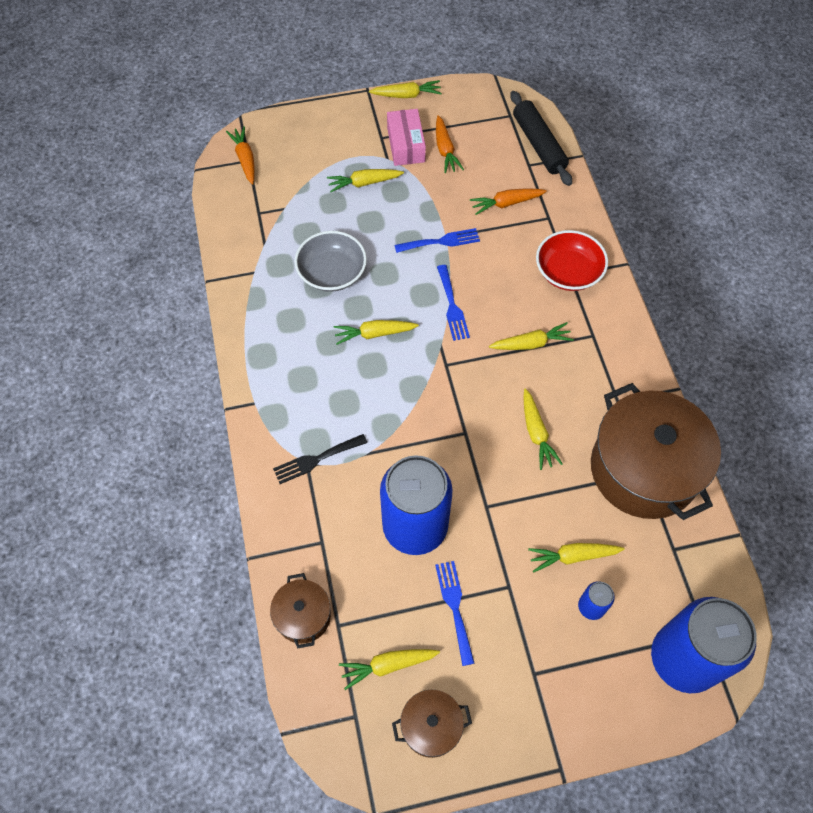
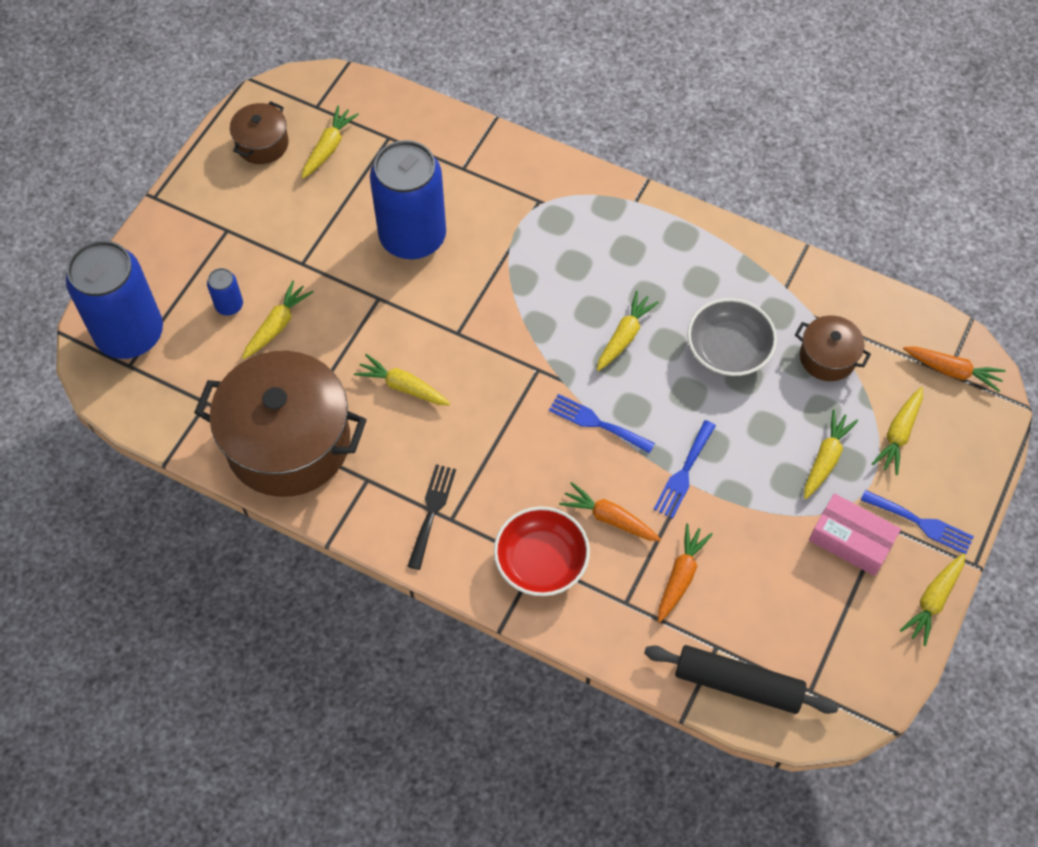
camera: 130 degrees right, 0 degrees up
brown pot [270,573,331,649] -> brown pot moved to [795,315,871,381]
black fork [273,434,367,484] -> black fork moved to [407,464,456,570]
blue fork [435,561,475,666] -> blue fork moved to [861,490,974,554]
orange carrot [436,115,464,173] -> orange carrot moved to [559,482,661,541]
yellow carrot [489,322,574,350] -> yellow carrot moved to [872,387,923,475]

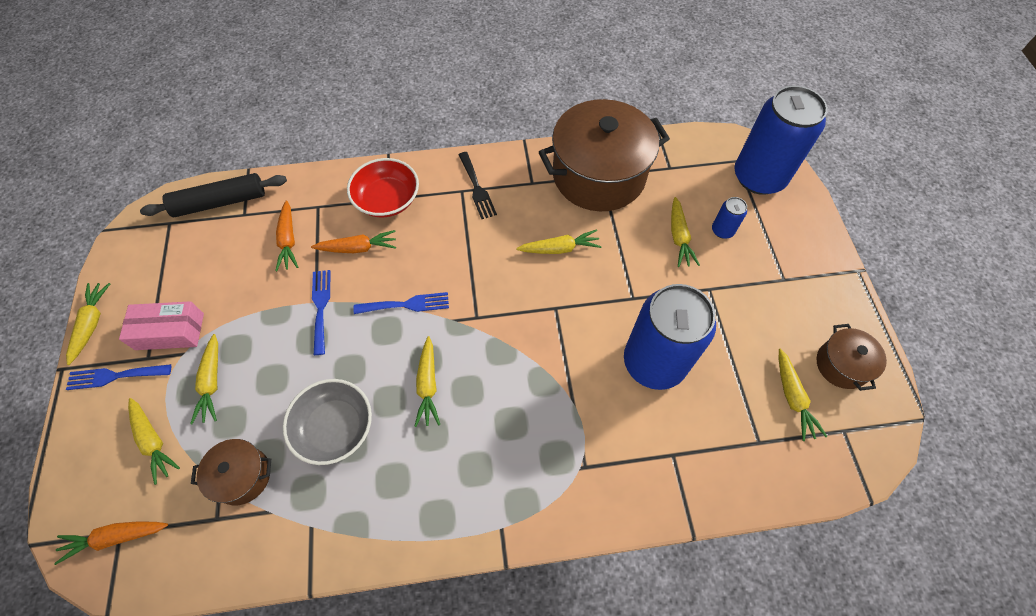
camera: 145 degrees right, 0 degrees up
yellow carrot [872,387,923,475] -> yellow carrot turned 150 degrees clockwise [128,398,180,485]

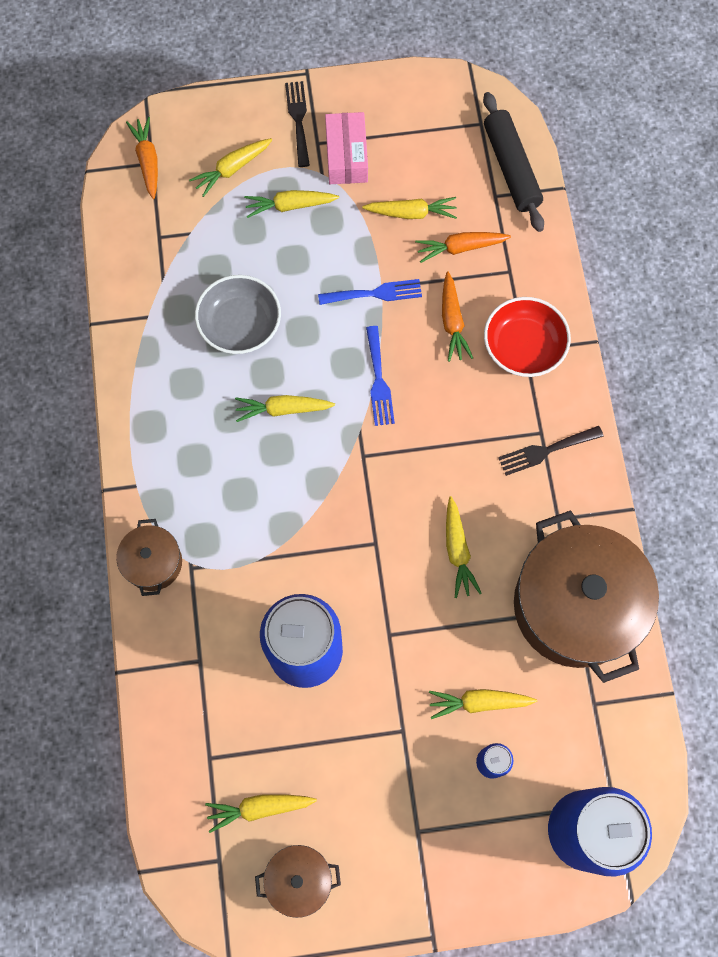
camera: 90 degrees right, 10 degrees up
yellow carrot [66,283,110,365] -> yellow carrot moved to [362,197,457,219]
blue fork [66,364,171,390] -> black fork [285,81,310,167]
brown pot [191,439,271,505] -> brown pot moved to [116,519,182,596]

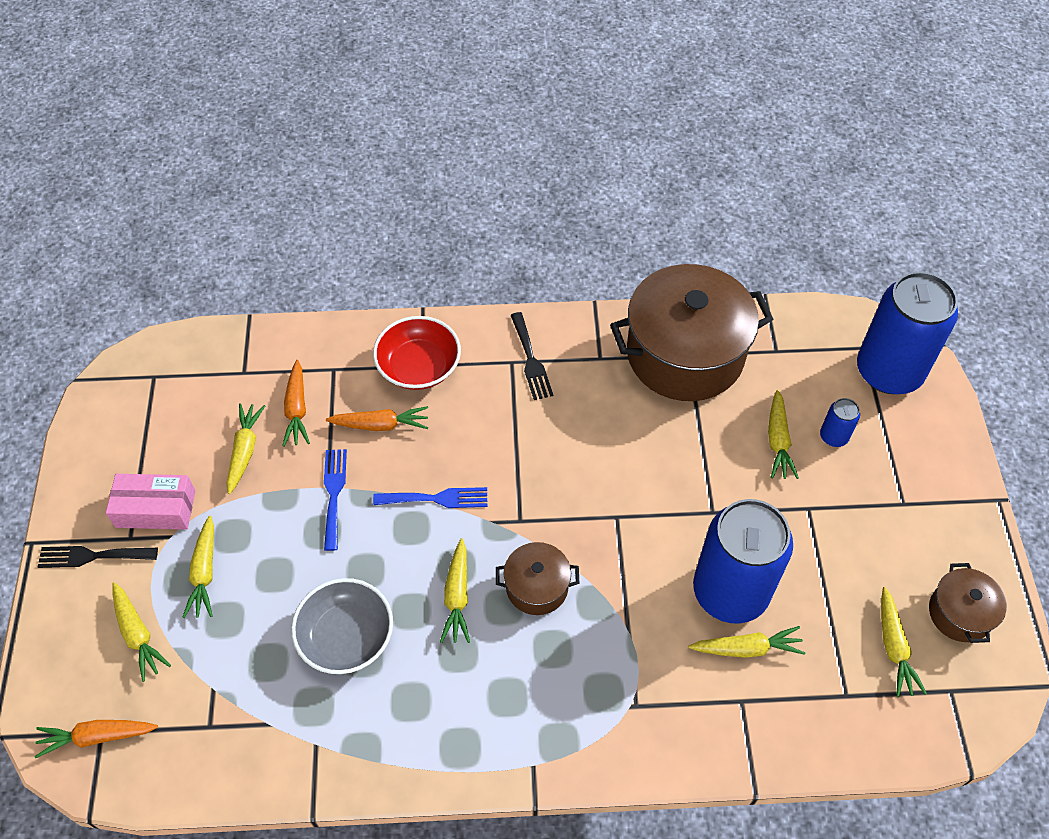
camera: 85 degrees left, 15 degrees down
brown pot [116,519,182,596] -> brown pot moved to [496,542,579,615]
yellow carrot [446,496,482,598] -> yellow carrot moved to [688,626,805,658]
black rolling pin [483,92,544,232] -> none

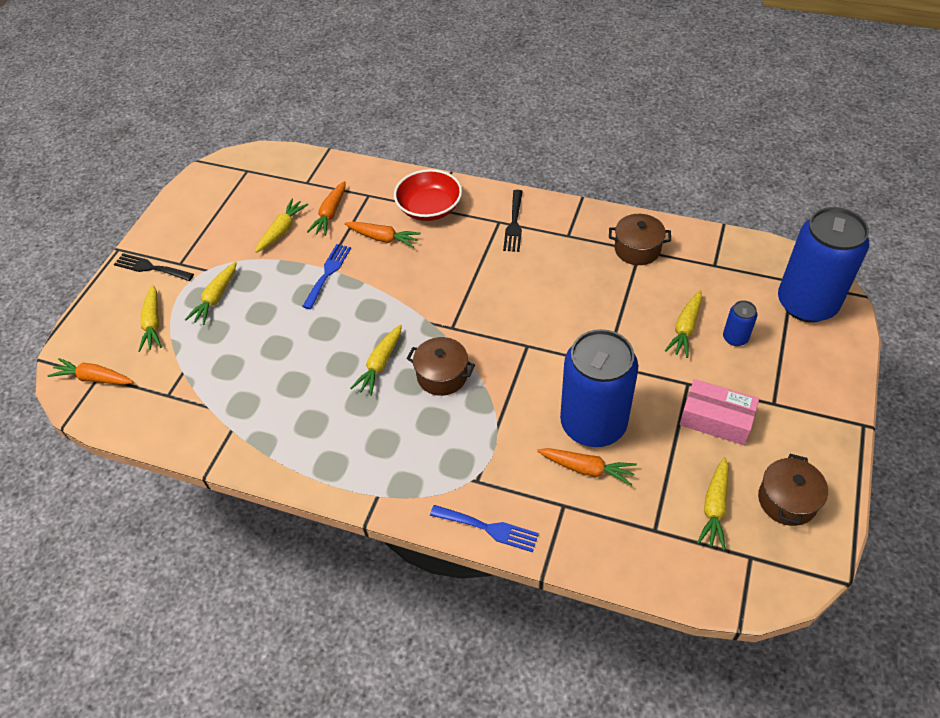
camera: 25 degrees right, 5 degrees down
pink box [106,474,195,530] -> pink box moved to [680,379,759,445]
grey bowl [291,578,393,674] -> none
blue fork [373,487,487,508] -> blue fork moved to [430,505,539,552]
brown pot [610,264,773,401] -> brown pot [609,214,671,265], size x0.47
yellow carrot [688,626,805,658] -> orange carrot [537,448,637,486]

